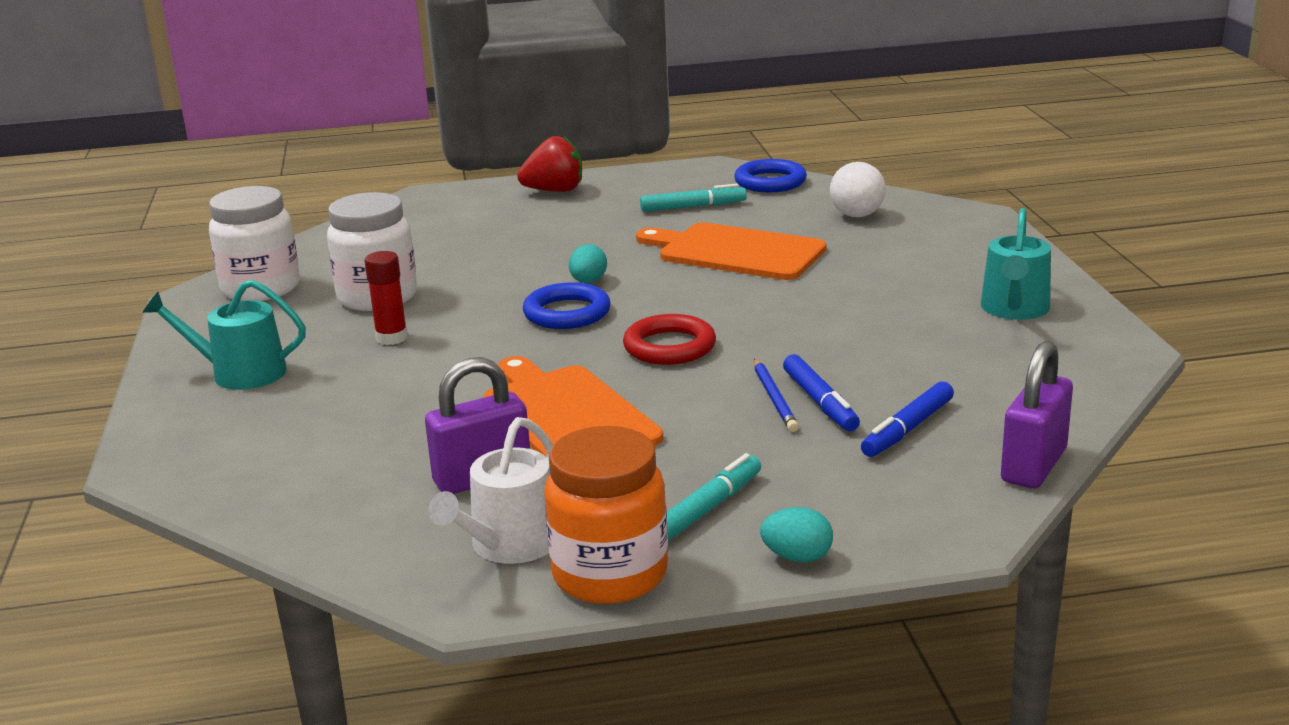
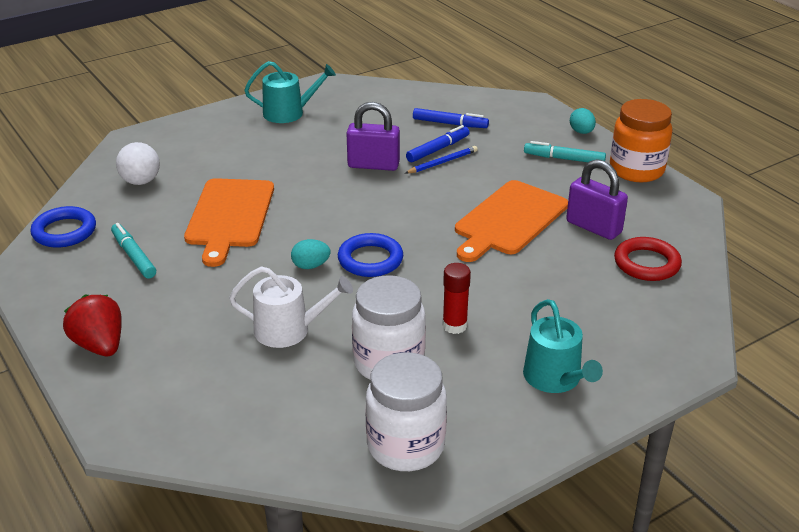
camera: 115 degrees left, 10 degrees up
white watering can [428,417,553,564] -> white watering can moved to [229,267,353,348]
red ring [623,314,716,365] -> red ring moved to [614,237,682,281]
purple padlock [1001,340,1073,489] -> purple padlock moved to [347,102,400,171]

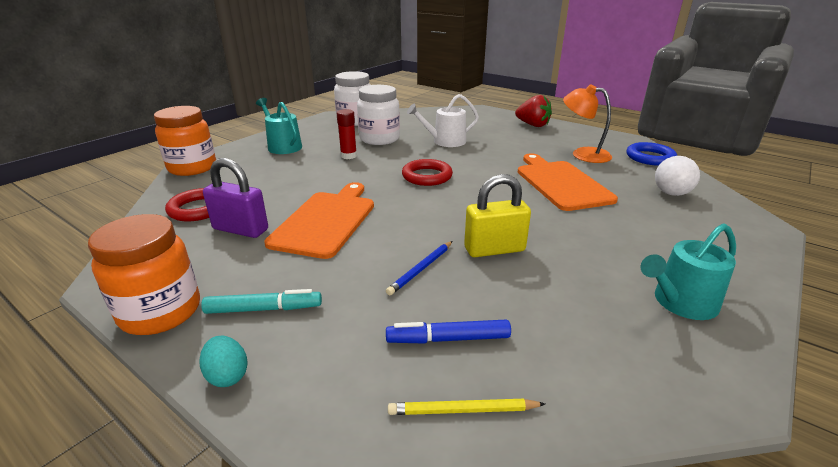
camera: 160 degrees right, 5 degrees down
turquoise marker [111,223,156,279] -> orange lamp [563,84,612,163]
turquoise egg [291,239,331,269] -> none
blue ring [338,233,403,277] -> red ring [402,159,453,186]
purple padlock [347,102,400,171] -> yellow padlock [464,174,531,257]
blue marker [406,125,470,162] -> none
none -> orange jar [154,106,216,176]
none -> yellow pencil [388,399,545,415]

